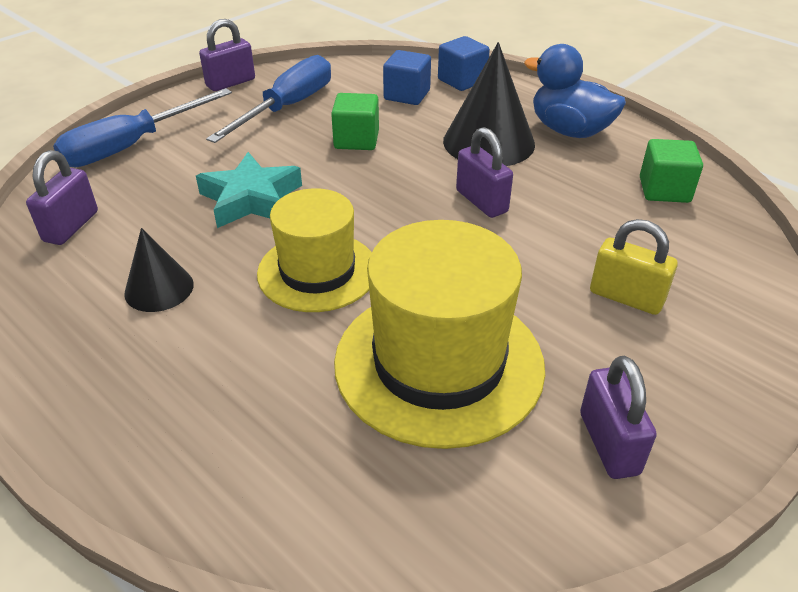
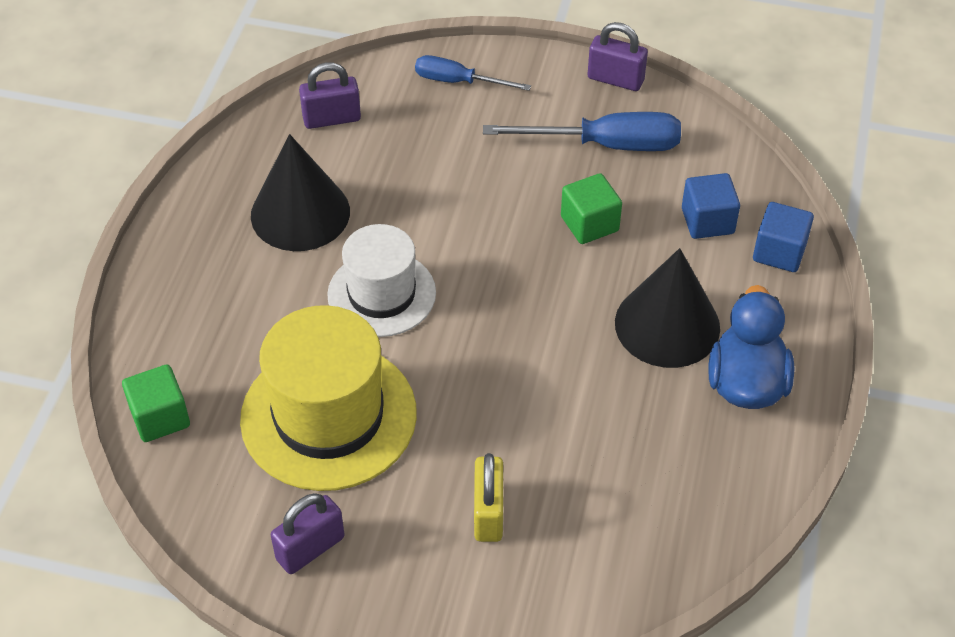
camera: 60 degrees right, 10 degrees up
blue screwdriver [53,88,232,167] -> blue screwdriver [415,55,531,91], size x0.62
black cone [124,228,194,312] -> black cone [251,134,350,251], size x1.75
turquoise star [196,152,302,228] -> none
yellow hat [257,188,372,312] -> white hat [327,224,436,337]
purple padlock [456,127,513,218] -> none
green cube [640,139,703,203] -> green cube moved to [122,364,190,442]

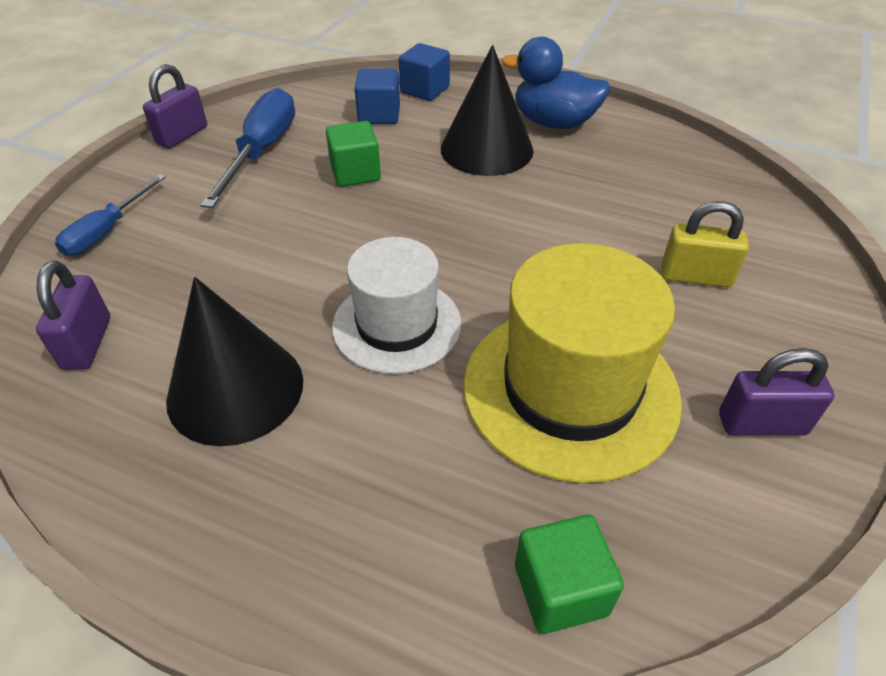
camera: 80 degrees left, 5 degrees down
purple padlock [271,493,344,574] -> purple padlock turned 60 degrees counterclockwise [719,348,835,436]

